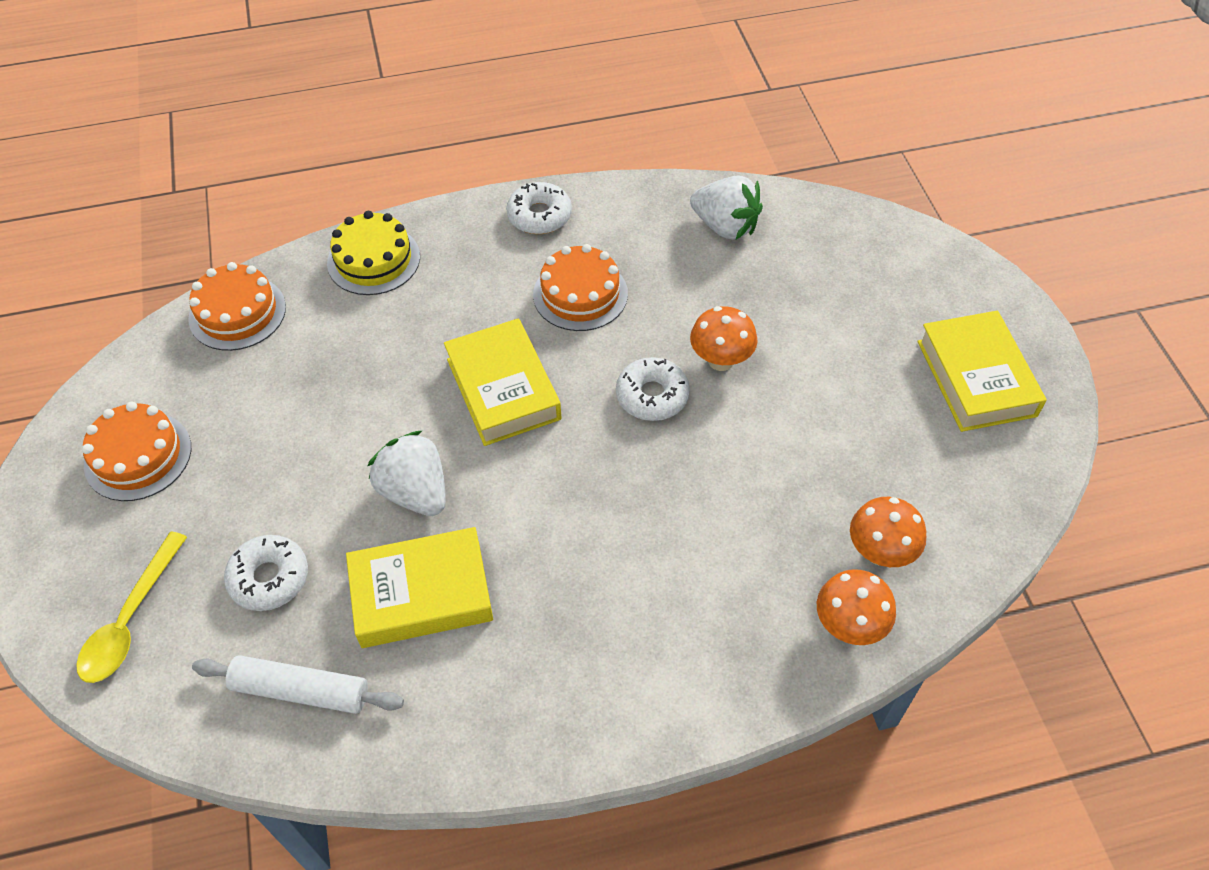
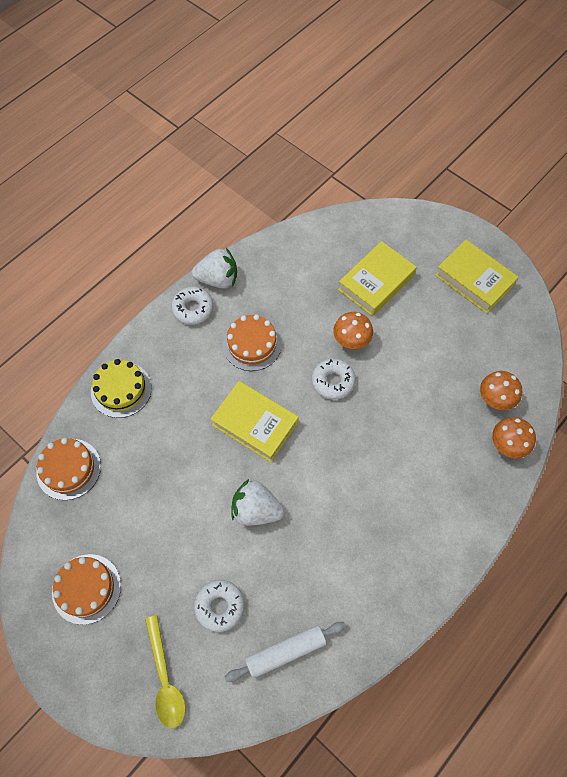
camera: 35 degrees left, 10 degrees up
yellow book [346,527,493,648] -> yellow book moved to [338,241,416,316]
white strawberry [690,175,763,240] -> white strawberry moved to [192,248,237,288]

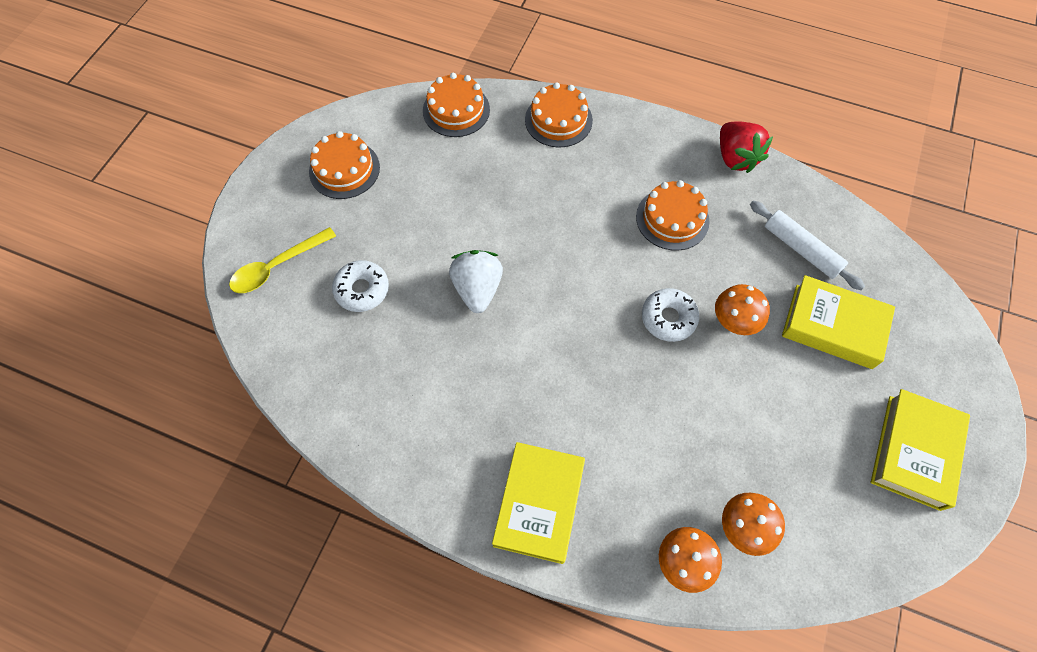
camera: 70 degrees right, 0 degrees up
yellow cake [91,359,152,418] -> orange cake [525,82,593,148]
white donut [171,287,213,325] -> none
white strawberry [192,248,237,288] -> red strawberry [720,122,773,173]
yellow book [211,381,299,462] -> yellow book moved to [492,442,585,564]
white rolling pin [225,622,346,682] -> white rolling pin moved to [750,201,865,290]

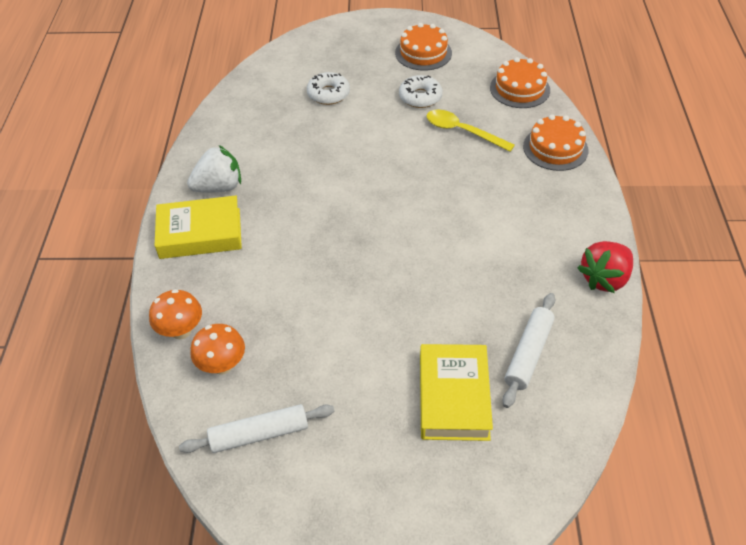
camera: 70 degrees right, 15 degrees down
yellow spoon [229,227,336,293] -> yellow spoon moved to [426,110,515,152]
white strawberry [449,250,503,313] -> white strawberry moved to [187,145,241,193]
orange cake [636,180,710,251] -> none
white donut [642,288,699,342] -> white donut moved to [399,75,443,108]
orange mushroom [715,284,770,335] -> none
yellow book [871,389,970,511] -> none
none -> white rolling pin [179,404,335,453]

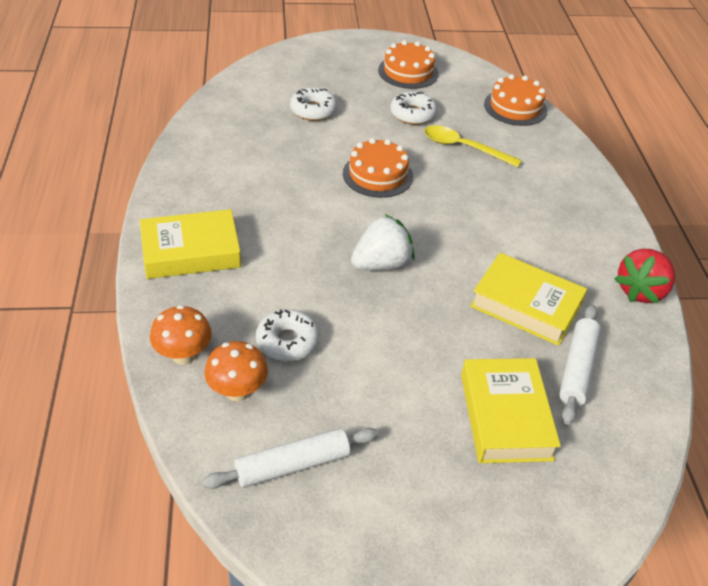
camera: 10 degrees left, 5 degrees down
white strawberry [187,145,241,193] -> white strawberry moved to [351,214,415,270]
orange cake [523,114,589,171] -> orange cake moved to [343,138,413,198]
none -> white donut [256,309,320,362]
none -> yellow book [470,253,587,346]

